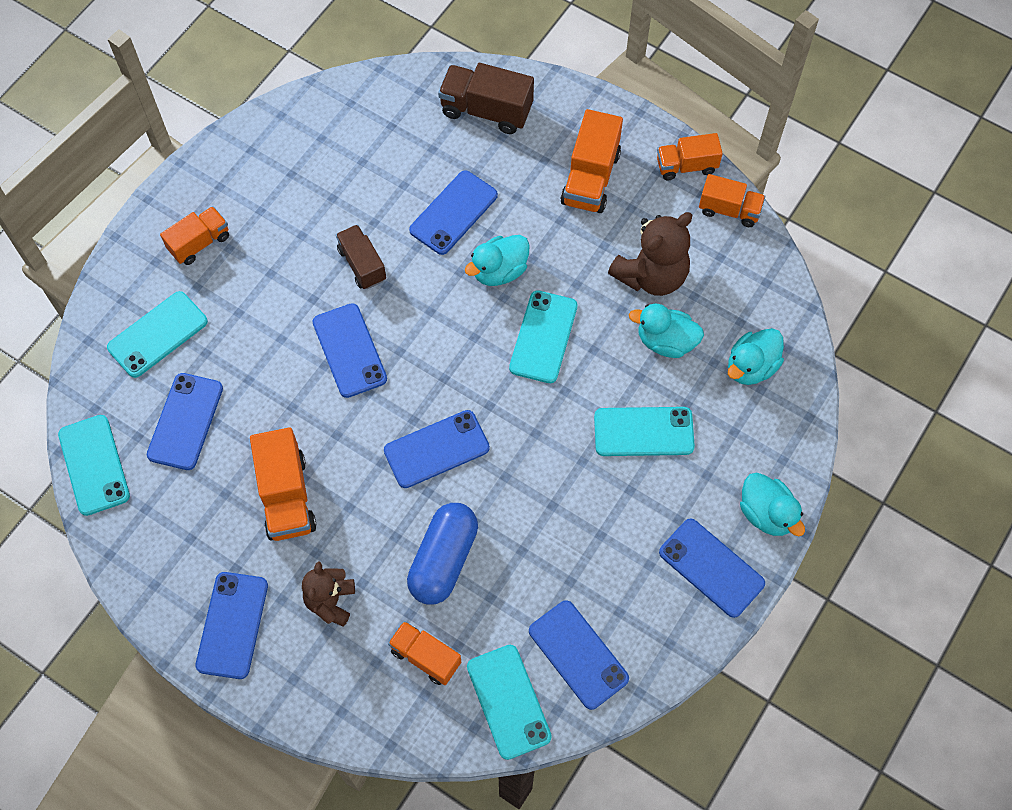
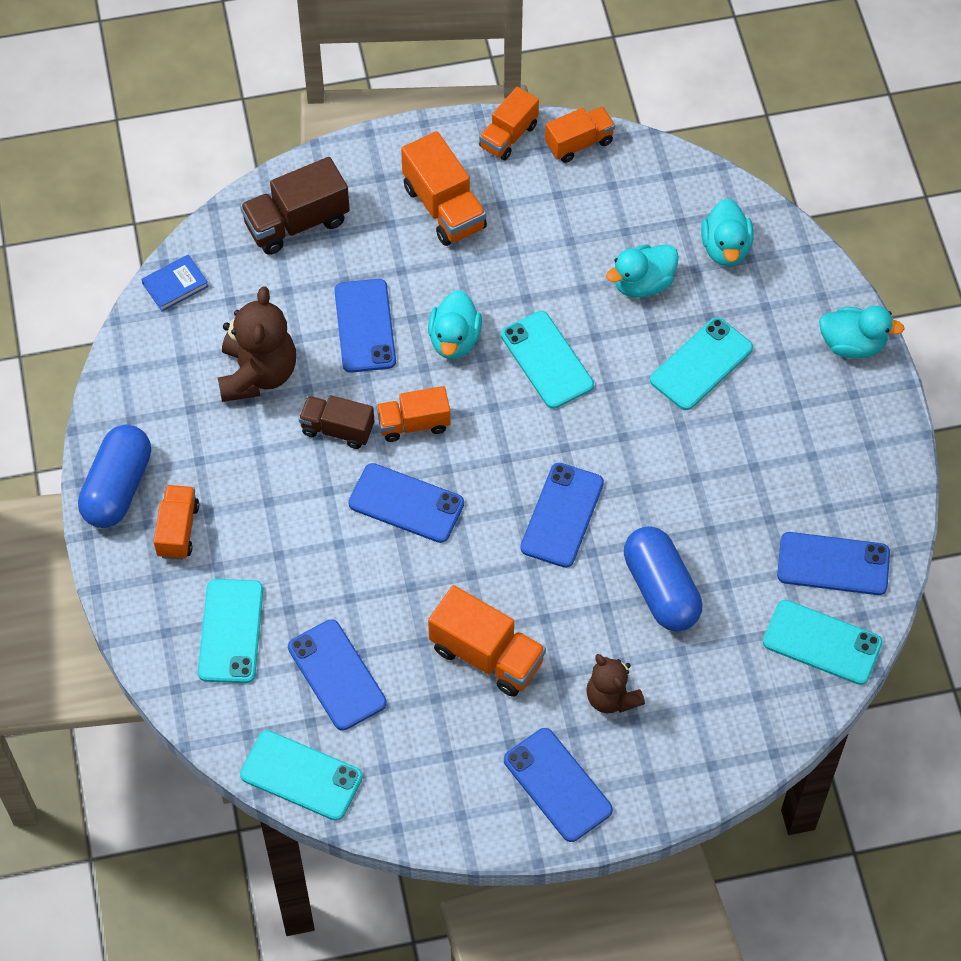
camera: 45 degrees left, 5 degrees down
orange truck [388,621,461,685] -> orange truck moved to [376,386,451,442]
brown teddy bear [608,212,692,296] -> brown teddy bear moved to [218,286,296,402]
blue phone [659,519,765,618] -> none
none -> blue capsule [78,425,151,528]
none -> blue book [141,255,209,311]

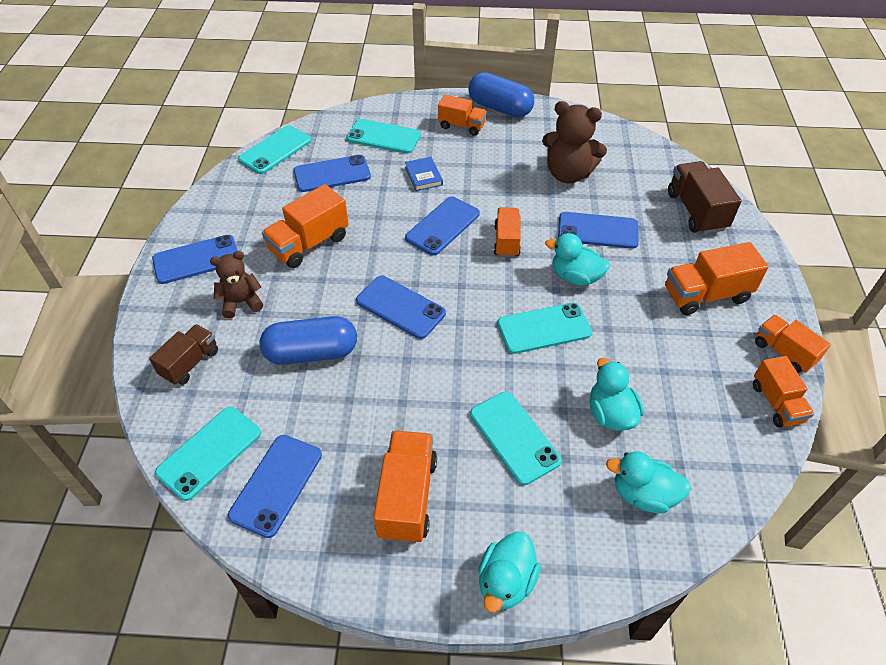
camera: 105 degrees right, 10 degrees down
blue book [141,255,209,311] -> blue book moved to [405,157,443,191]
brown truck [299,395,374,449] -> brown truck moved to [149,324,218,385]
none -> orange truck [374,430,437,544]

